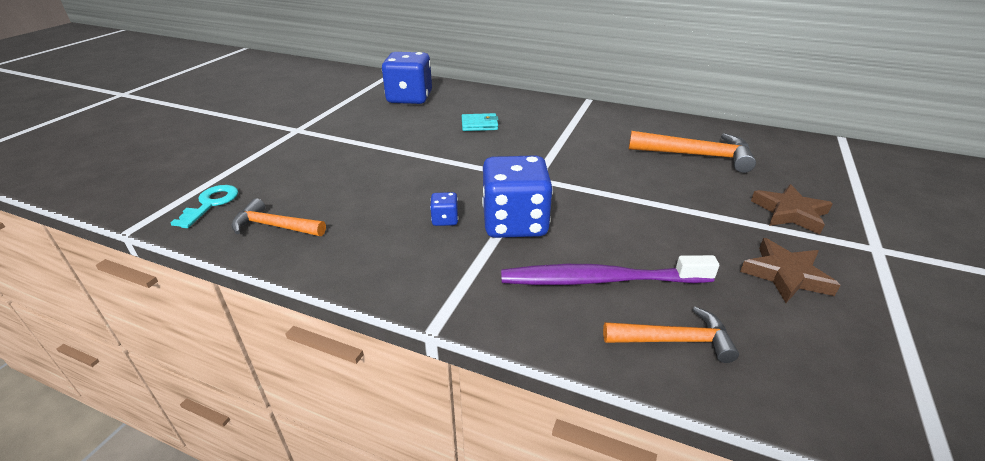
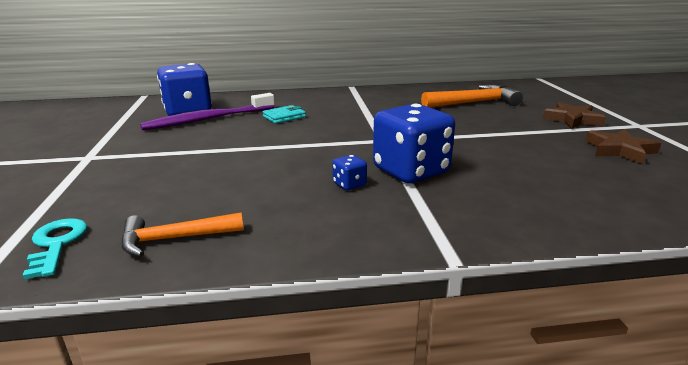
camera: 30 degrees left, 10 degrees down
purple toothbrush [501,255,719,285] -> purple toothbrush moved to [140,93,275,130]
orange hammer [603,306,739,363] -> none

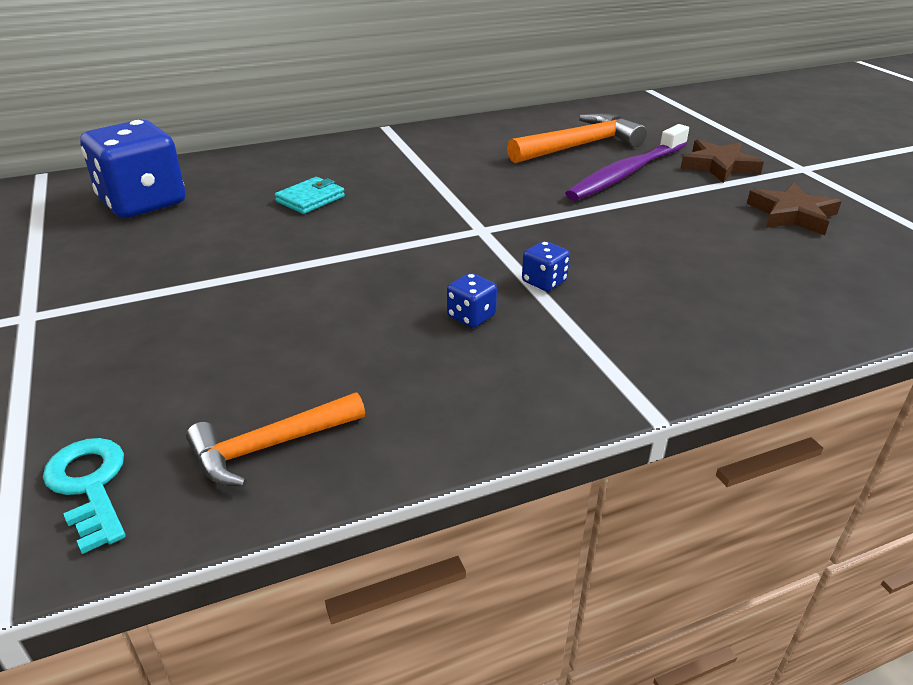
camera: 15 degrees left, 10 degrees up
purple toothbrush [140,93,275,130] -> purple toothbrush moved to [565,124,689,201]
blue dice [373,103,455,183] -> blue dice [522,241,570,291], size x0.42

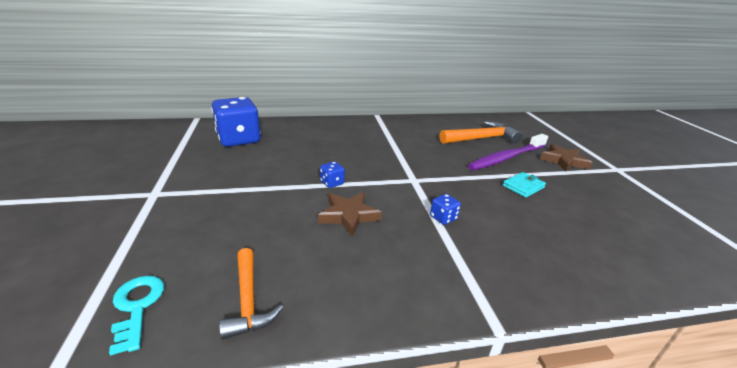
camera: 10 degrees right, 5 degrees down
orange hammer [186,392,365,487] -> orange hammer turned 90 degrees counterclockwise [219,248,283,340]
turquoise wallet [275,177,345,214] -> turquoise wallet moved to [503,172,546,197]
blue dice [447,273,497,328] -> blue dice moved to [320,162,345,188]
brown star [747,183,842,235] -> brown star moved to [318,192,382,237]

